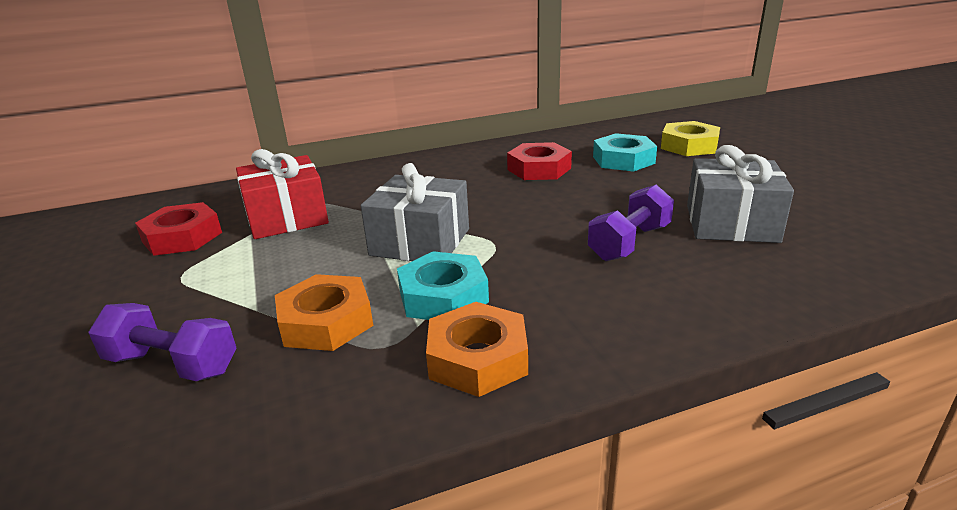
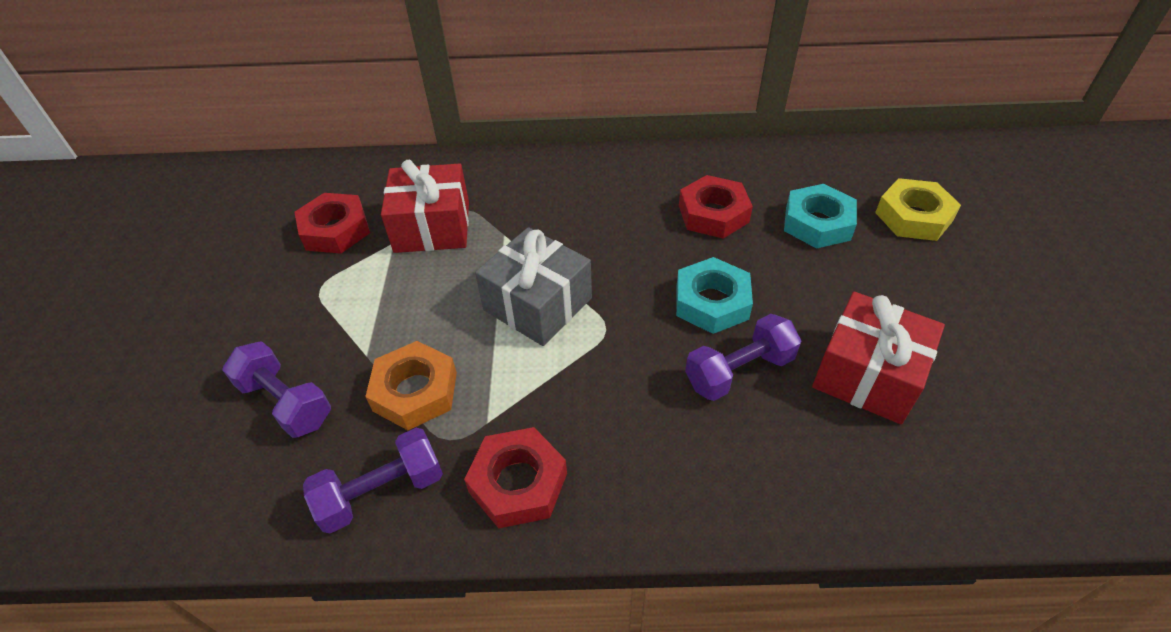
camera: 20 degrees right, 20 degrees up
turquoise nut [397,251,489,320] -> turquoise nut moved to [676,257,753,334]
orange nut [426,302,528,397] -> red nut [464,427,567,528]
grey gift [687,145,794,243] -> red gift [812,292,945,424]
none -> purple dumbbell [303,428,443,534]

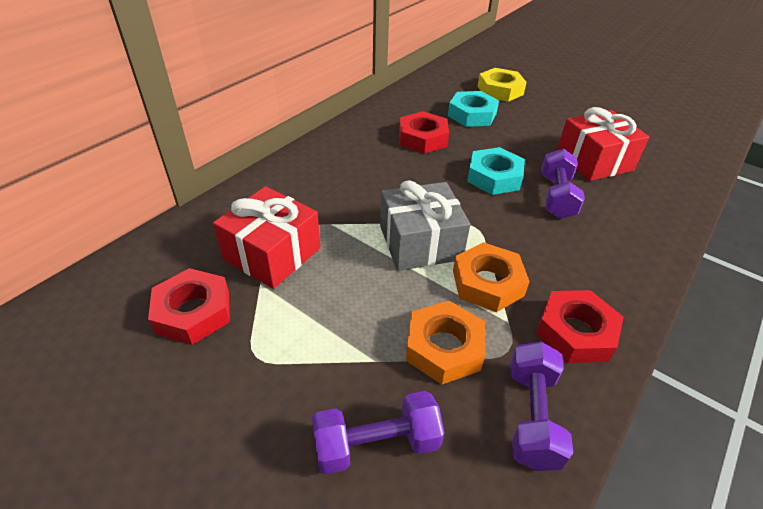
camera: 55 degrees left, 5 degrees down
none -> orange nut [453,242,530,312]

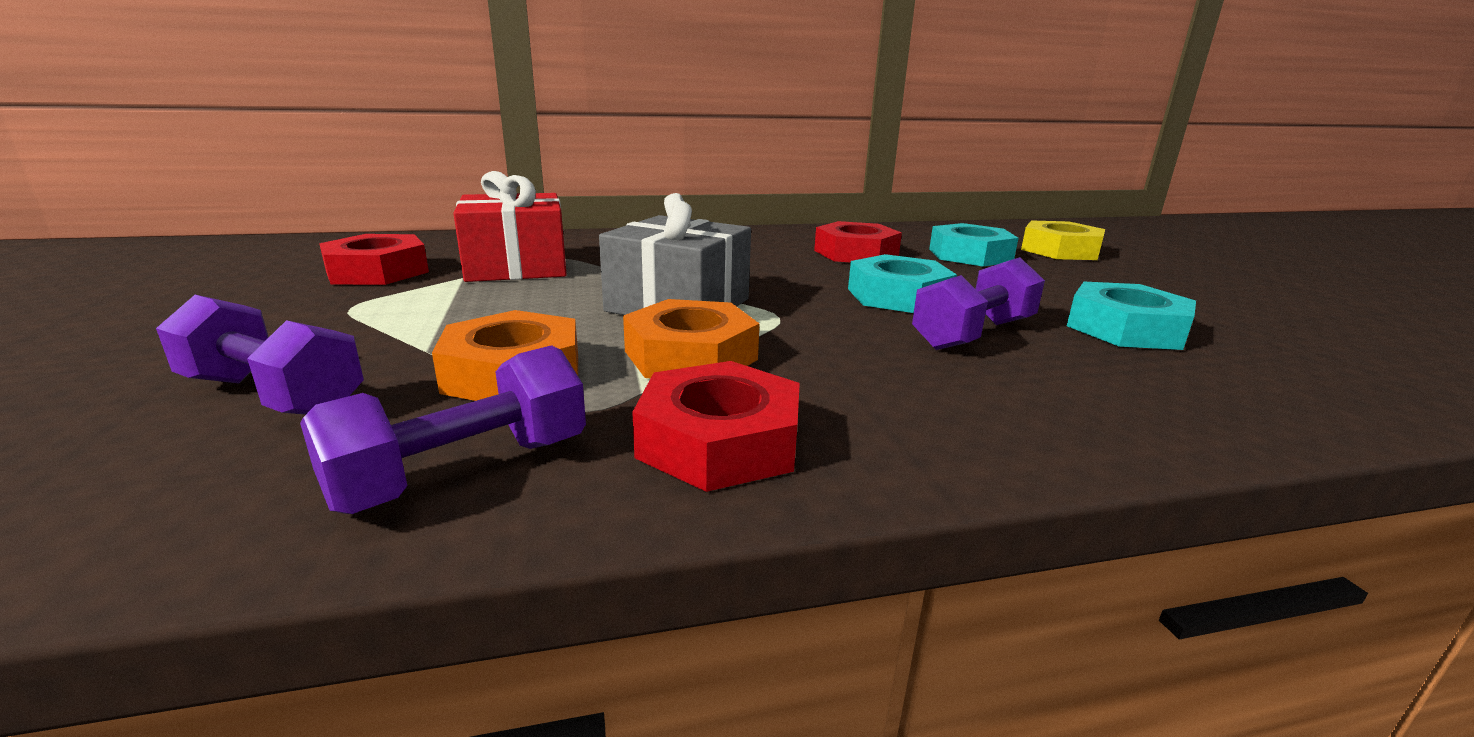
camera: 40 degrees right, 20 degrees down
red gift [557,107,649,181] -> turquoise nut [1067,282,1196,350]

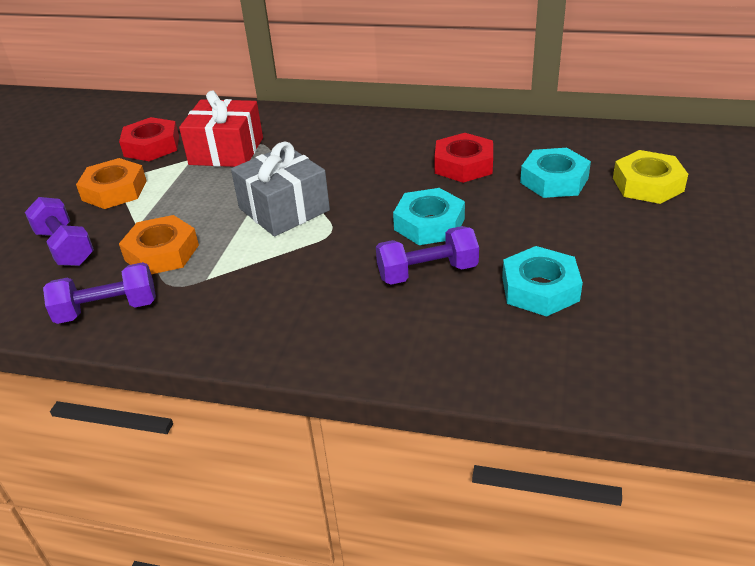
camera: 30 degrees right, 15 degrees up
orange nut [623,299,760,378] -> orange nut moved to [76,158,147,209]
red nut [632,361,800,492] -> none

